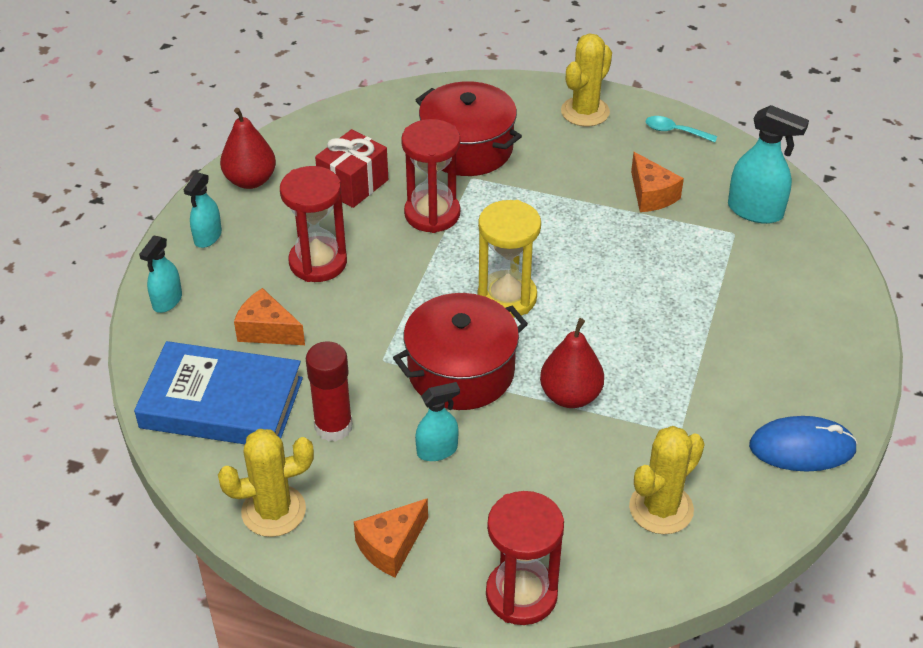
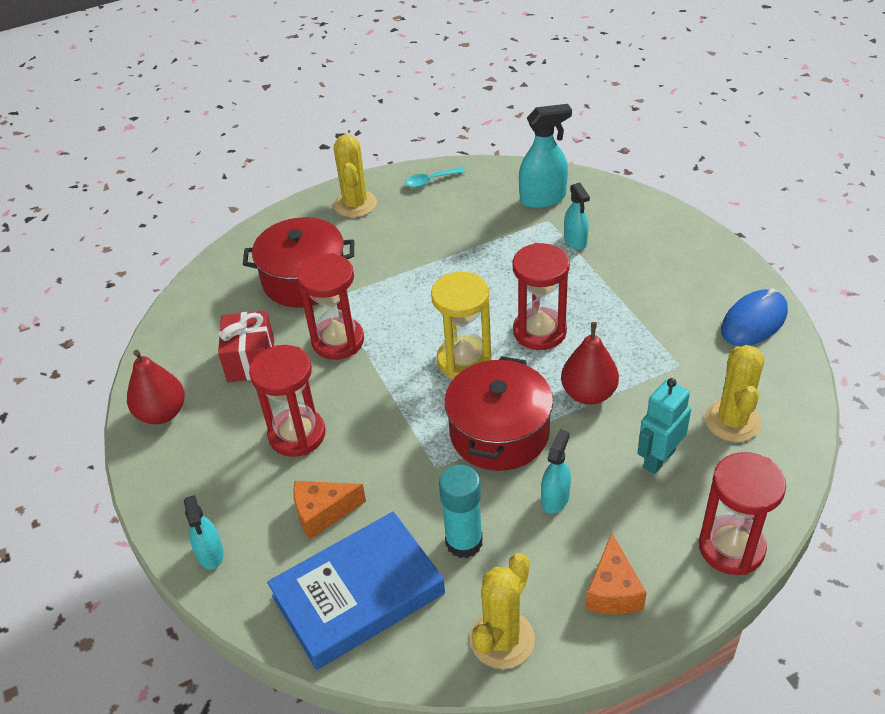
camera: 40 degrees left, 0 degrees up
turquoise spray bottle [183,172,222,248] -> turquoise spray bottle moved to [564,182,590,250]
red glue stick [306,341,353,442] -> turquoise glue stick [439,465,483,558]
orange cheese [631,152,684,212] -> none
none -> red hourglass [513,243,570,350]
none -> turquoise robot [637,378,691,474]

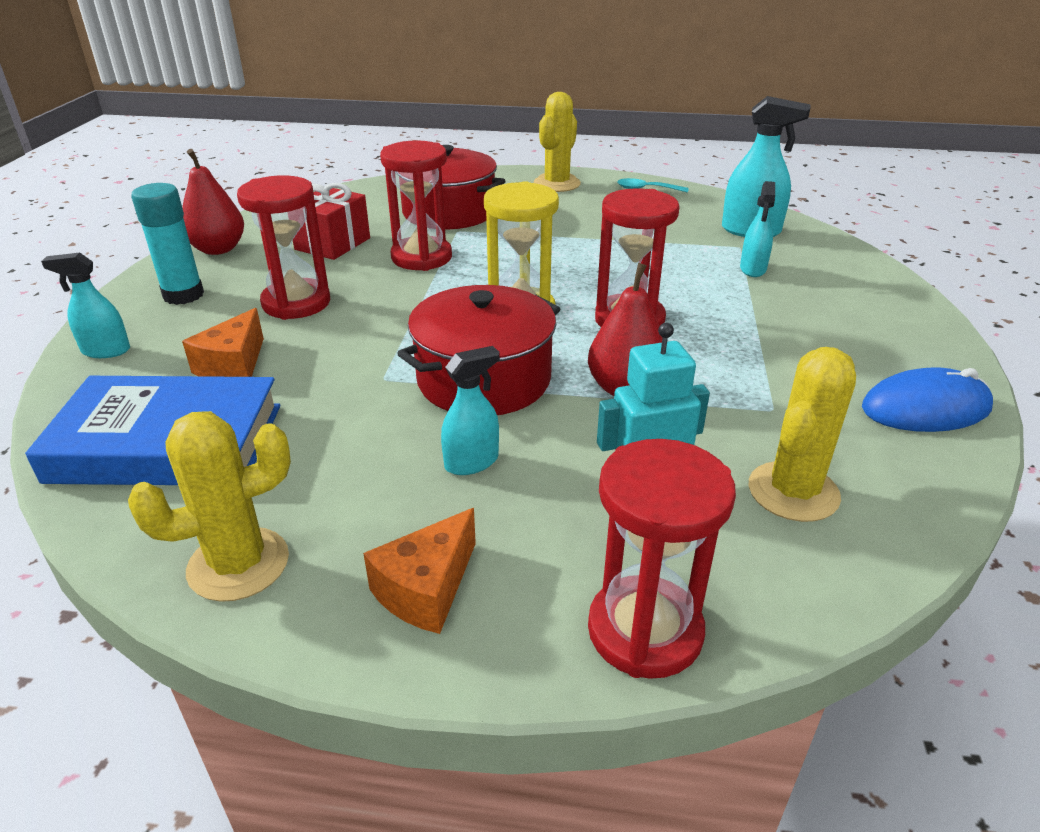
camera: 30 degrees right, 10 degrees down
turquoise spray bottle [184,495,224,570] -> turquoise spray bottle turned 75 degrees clockwise [41,253,130,358]
orange cheese [293,481,366,540] -> orange cheese turned 90 degrees counterclockwise [182,308,264,377]
turquoise glue stick [439,465,483,558] -> turquoise glue stick moved to [131,183,204,305]

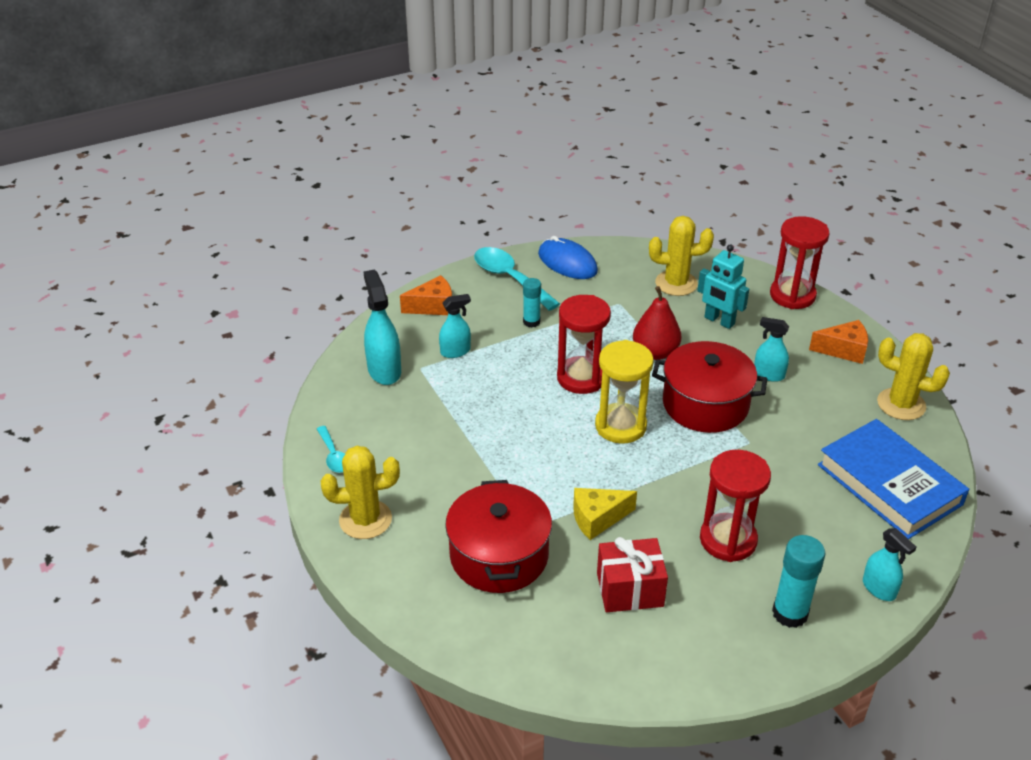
camera: 125 degrees left, 5 degrees up
red pear [182,149,244,255] -> none
orange cheese [182,308,264,377] -> orange cheese moved to [400,275,452,315]
red hourglass [380,140,452,271] -> yellow cheese [573,488,637,540]
none -> turquoise spoon [474,247,560,311]
none -> turquoise glue stick [523,278,541,327]

